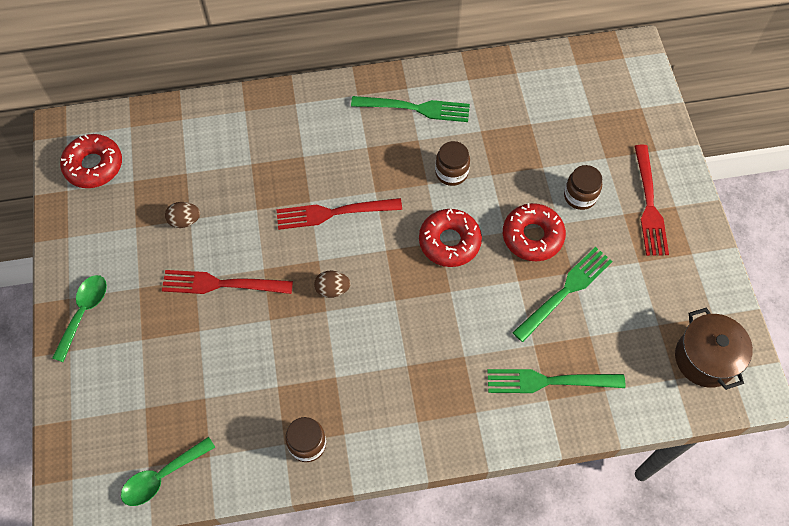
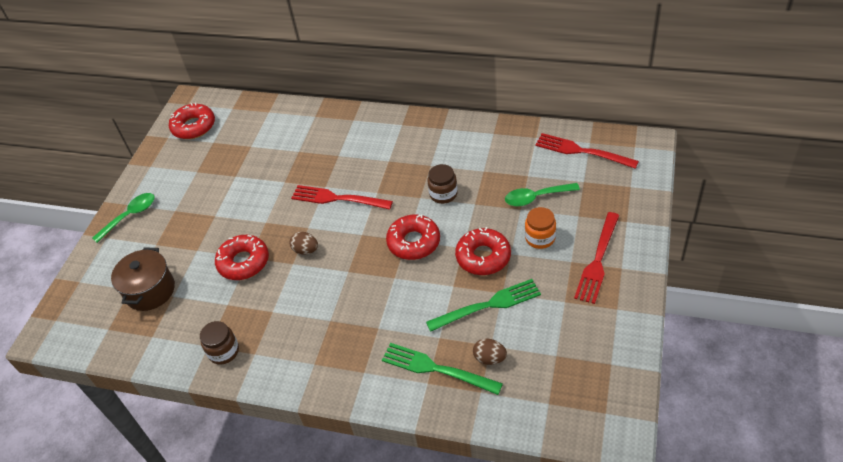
camera: 30 degrees right, 15 degrees down
green spoon [121,437,215,506] -> green spoon moved to [505,183,580,206]
red fork [162,270,293,294] -> red fork moved to [535,133,639,169]
brown egg [165,202,200,228] -> brown egg moved to [473,338,507,365]
green fork [351,96,470,122] -> none
brown jar [564,165,602,210] -> orange jar [525,207,556,249]
brown pot [675,308,753,390] -> brown pot moved to [111,248,175,311]
none -> red donut [215,235,269,280]

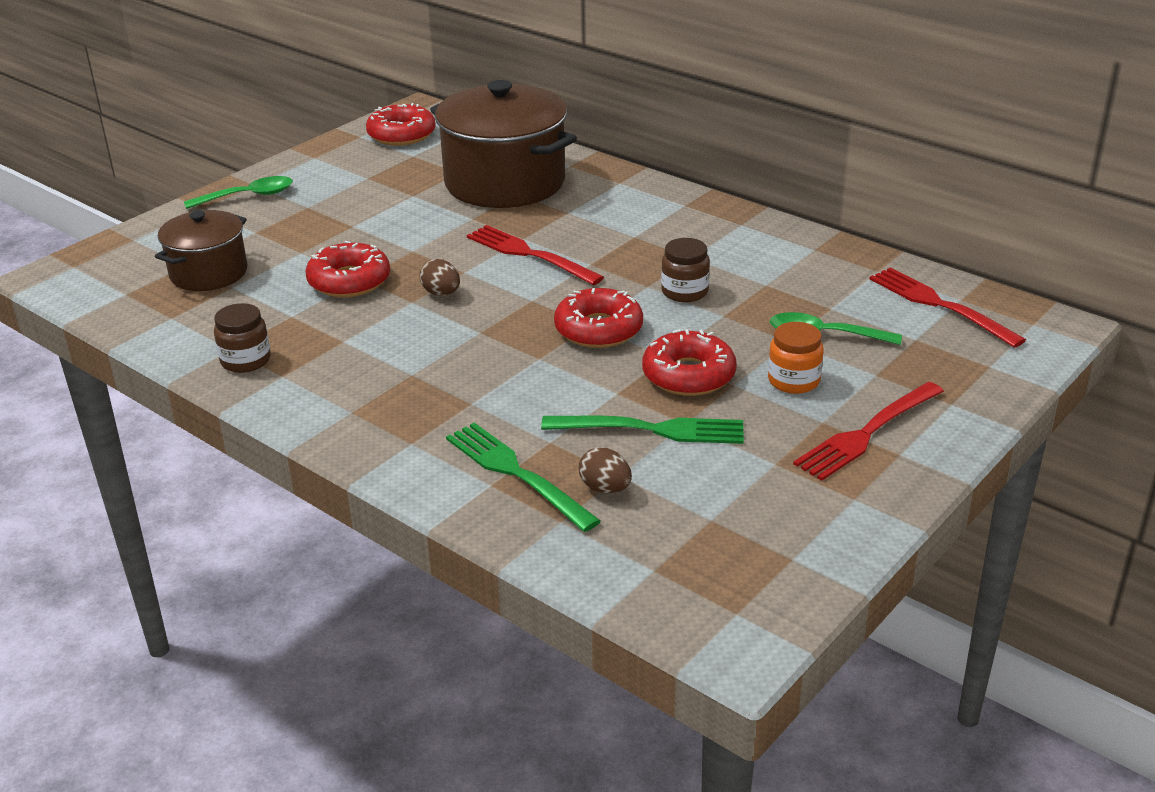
camera: 20 degrees right, 15 degrees down
none -> brown pot [430,80,577,208]

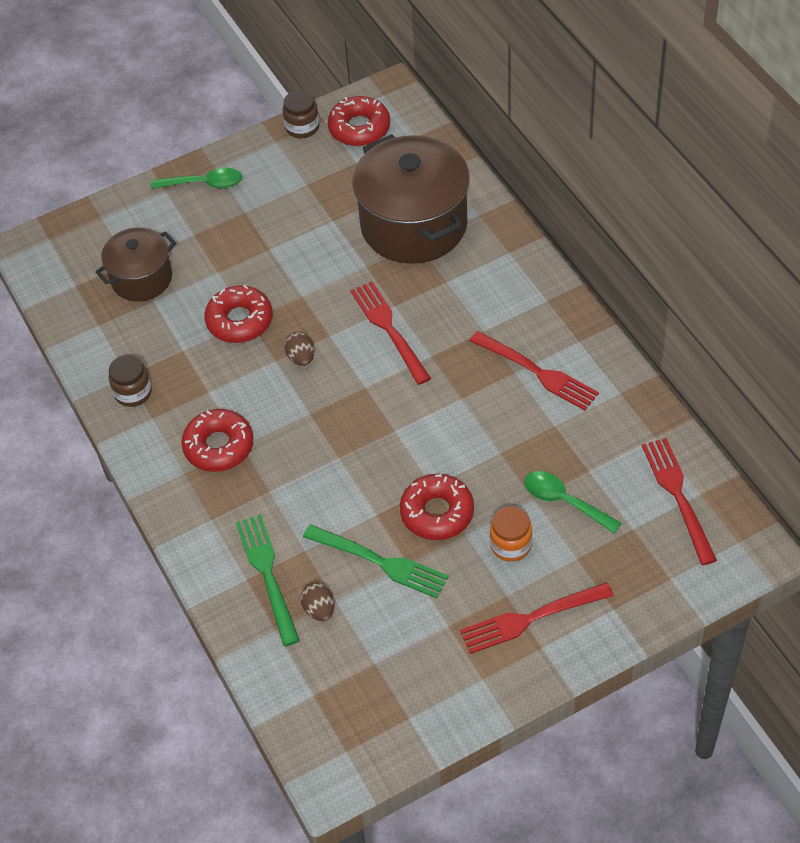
camera: 25 degrees right, 20 degrees up
red donut [554,288,643,348] -> red donut moved to [181,409,253,472]
brown jar [661,238,710,302] -> brown jar moved to [283,90,319,138]
none -> red fork [470,331,599,410]

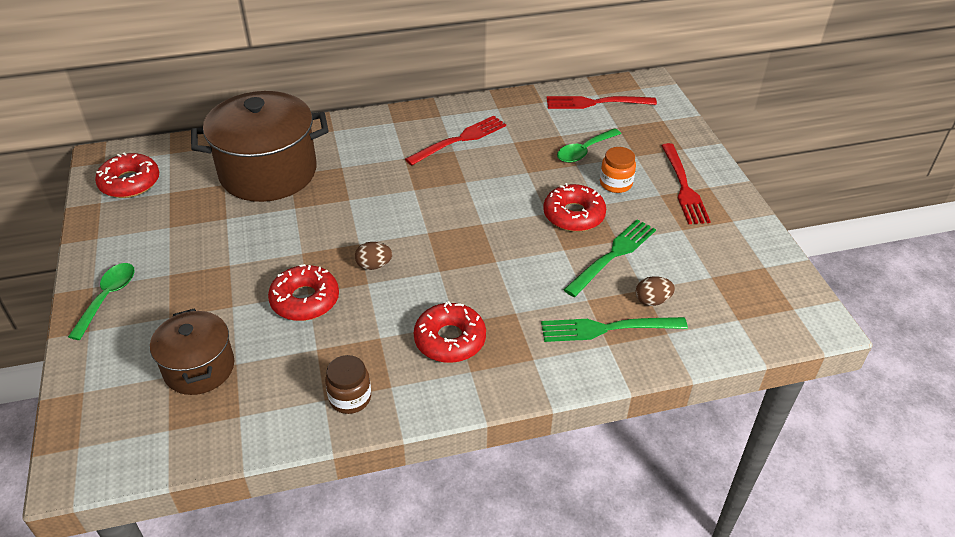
camera: 80 degrees left, 10 degrees down
brown jar [283,90,319,138] -> none
red fork [351,281,431,385] -> none

